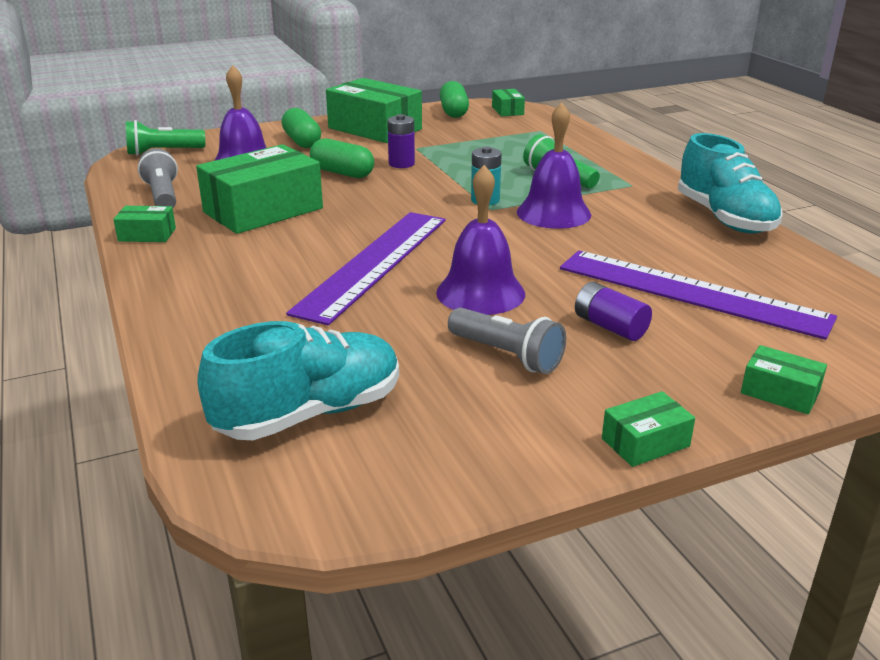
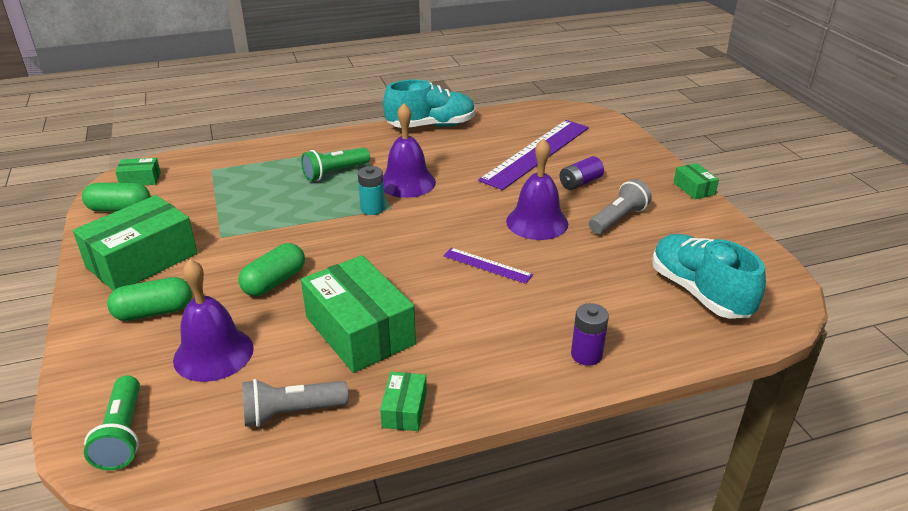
camera: 85 degrees left, 5 degrees up
purple ruler [286,212,446,325] -> purple ruler [443,248,533,284], size x0.46
purple battery [387,114,415,168] -> purple battery moved to [571,303,609,366]
green box [741,345,827,414] -> none

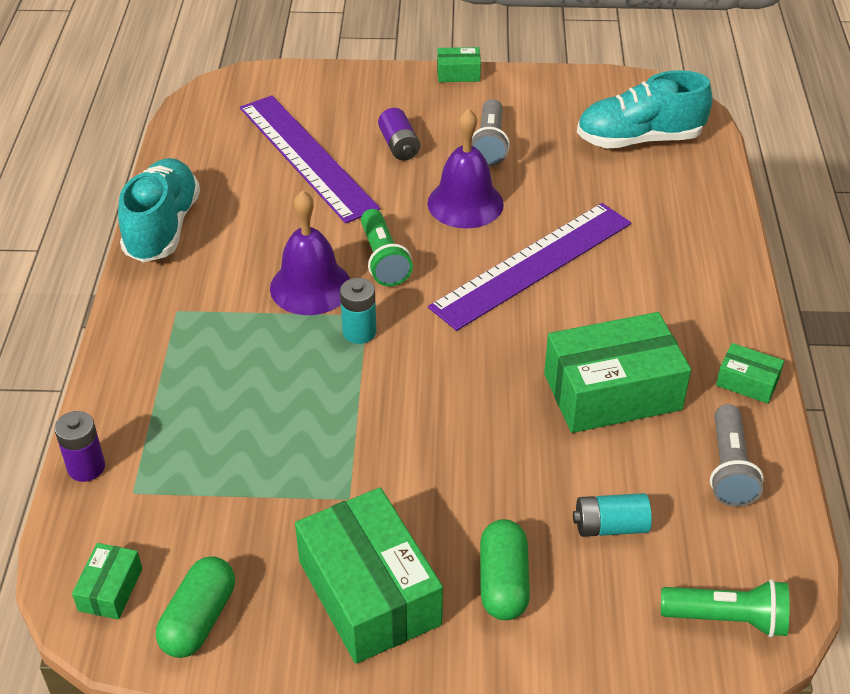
camera: 70 degrees left, 10 degrees up
purple bell [173,259,254,382] -> turquoise battery [573,493,652,537]
green capsule [238,243,305,296] -> none
green flashlight [301,148,370,181] -> green flashlight moved to [361,209,413,286]
purple ruler [443,248,533,284] -> purple ruler [428,203,631,331], size x2.17
purple battery [571,303,609,366] -> purple battery moved to [54,411,105,482]
grey flashlight [589,179,652,234] -> grey flashlight turned 150 degrees counterclockwise [472,99,510,166]

